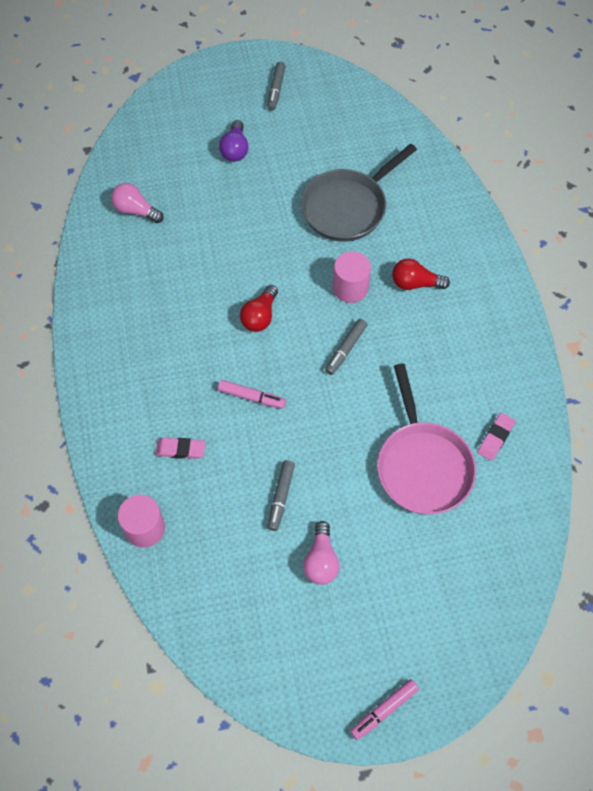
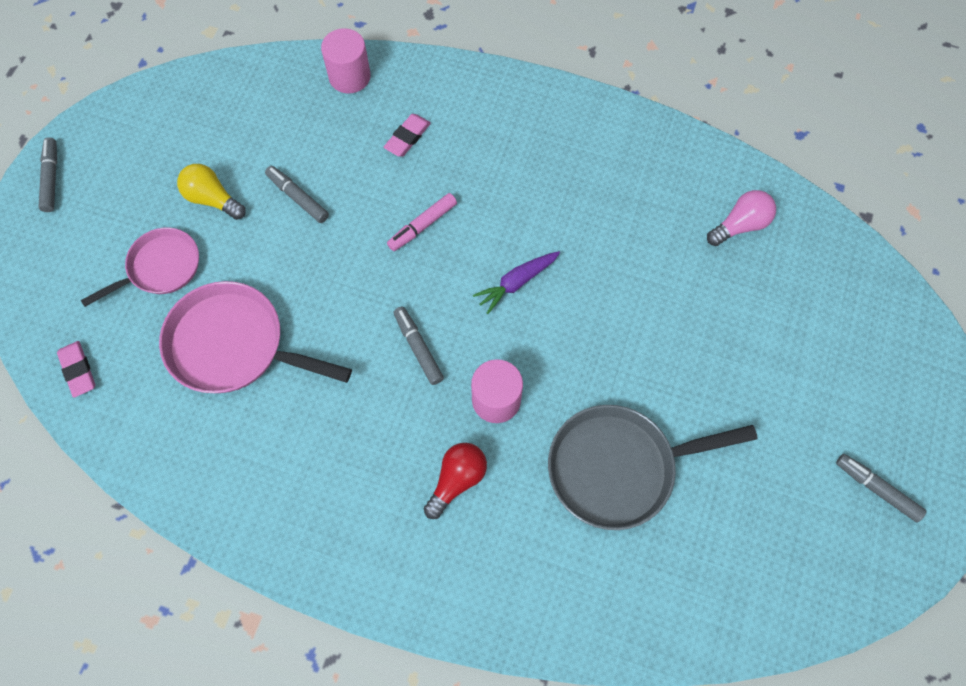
camera: 120 degrees right, 5 degrees up
purple light bulb [219,120,248,162] -> none
red light bulb [240,285,278,332] -> purple carrot [473,251,560,314]
grey pan [301,144,417,242] -> grey pan turned 90 degrees counterclockwise [548,405,758,530]
pink light bulb [303,521,340,585] -> yellow light bulb [177,164,246,220]
pink marker [350,679,419,740] -> grey marker [39,137,57,212]
pink eraser [477,413,515,461] -> pink eraser moved to [57,341,95,398]
none -> pink pan [81,227,199,307]

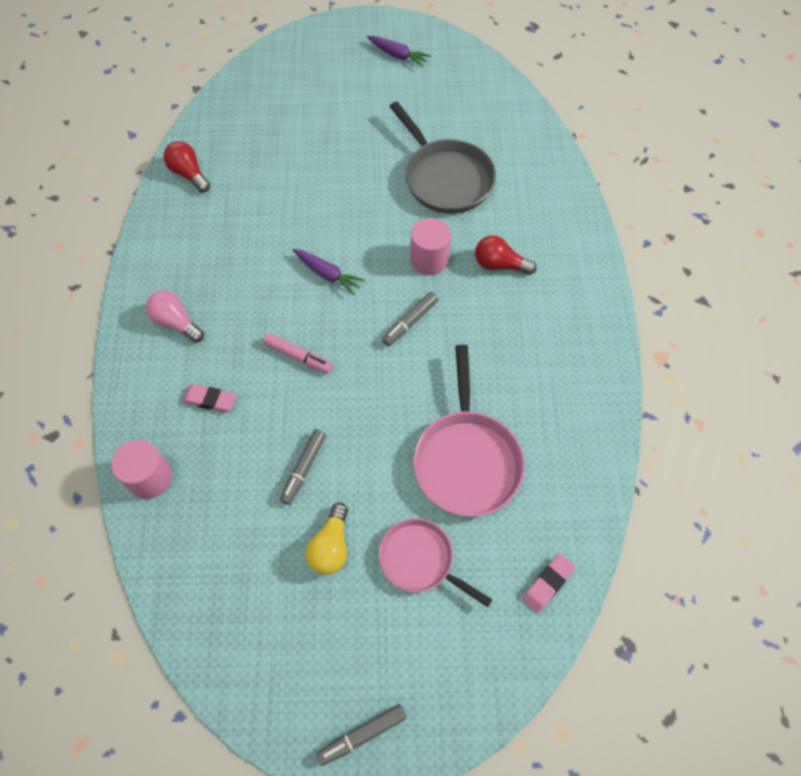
camera: 110 degrees left, 5 degrees down
pink light bulb [707,190,776,246] -> pink light bulb moved to [146,290,204,343]
grey marker [836,454,927,522] -> purple carrot [367,36,431,67]
none -> red light bulb [163,141,210,192]

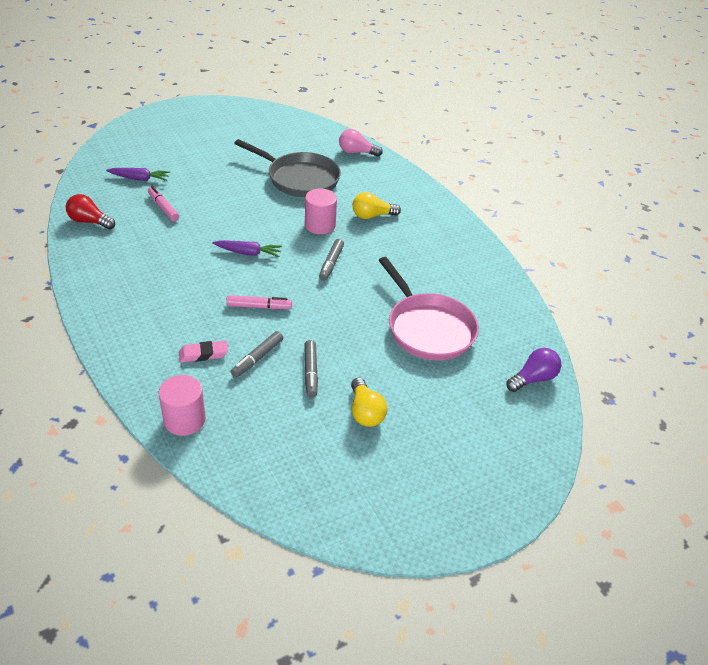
camera: 30 degrees left, 20 degrees down
pink light bulb [146,290,204,343] -> pink light bulb moved to [339,129,383,156]
grey marker [316,704,407,766] -> grey marker moved to [231,331,283,378]
purple carrot [367,36,431,67] -> purple carrot moved to [106,168,170,181]
pink pan [379,518,492,607] -> none
red light bulb [475,235,537,275] -> yellow light bulb [353,192,401,219]
pink eraser [522,553,576,613] -> purple light bulb [506,348,561,392]
none -> pink marker [148,186,179,221]

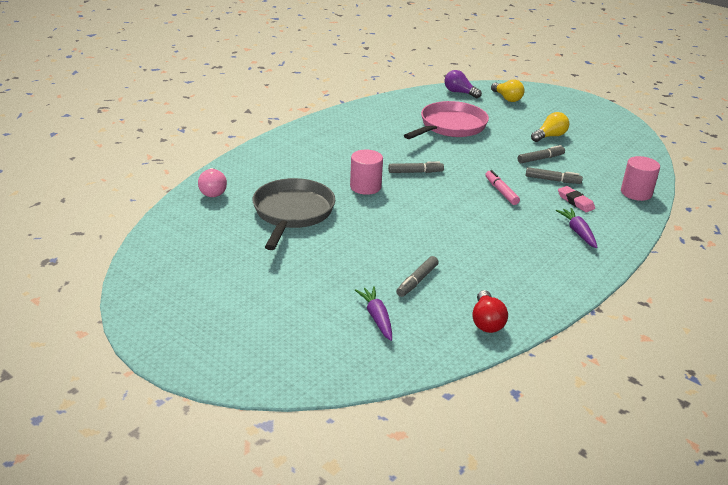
camera: 110 degrees left, 10 degrees down
pink marker [148,186,179,221] -> grey marker [396,256,439,297]
purple carrot [212,240,282,257] -> purple carrot moved to [556,208,598,248]
yellow light bulb [353,192,401,219] -> yellow light bulb moved to [491,79,525,102]

